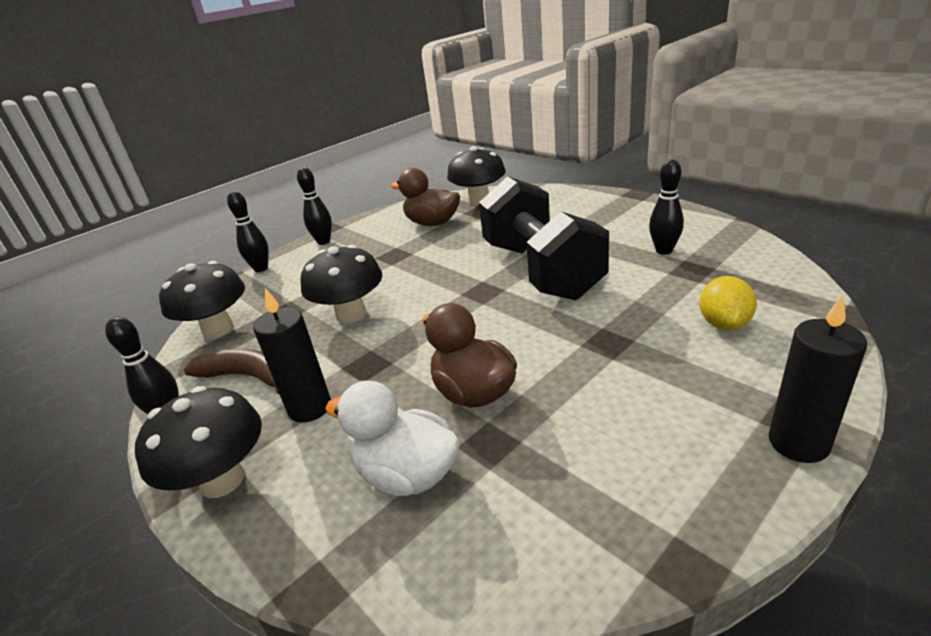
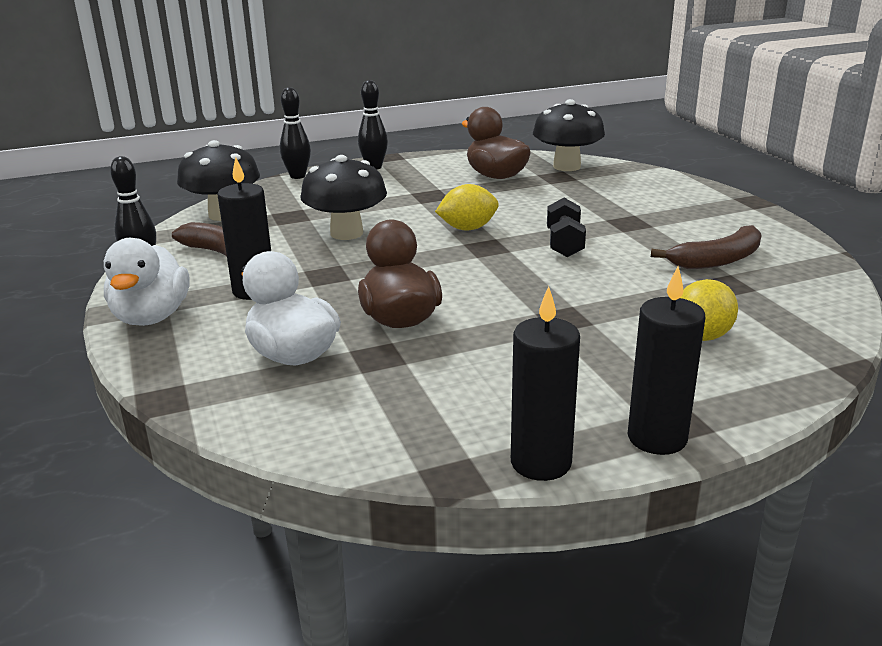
camera: 20 degrees right, 5 degrees down
black mushroom [135,386,262,498] -> white duck [104,238,190,326]
black dumbbell [479,176,609,300] -> black dumbbell [547,198,586,257], size x0.41
black bowling pin [649,160,684,255] -> brown banana [651,225,762,269]
none -> yellow lemon [435,184,499,231]
none -> black candle [511,286,580,481]

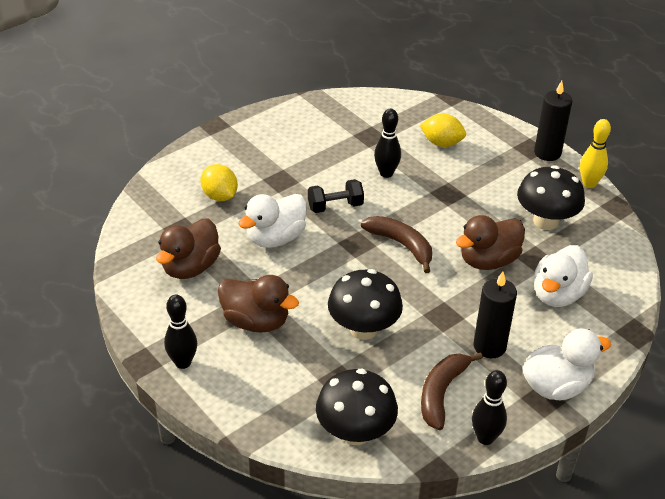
camera: 110 degrees left, 15 degrees up
black bowling pin [280,87,311,179] -> black bowling pin moved to [374,109,401,178]
yellow lemon [435,184,499,231] -> yellow lemon moved to [200,164,238,201]
black candle [511,286,580,481] -> yellow bowling pin [580,119,611,188]
black mushroom [533,99,605,171] -> black mushroom moved to [517,165,585,230]
brown banana [651,225,762,269] -> brown banana moved to [360,216,432,273]
none -> brown duck [218,275,299,333]
none -> white duck [238,194,307,248]

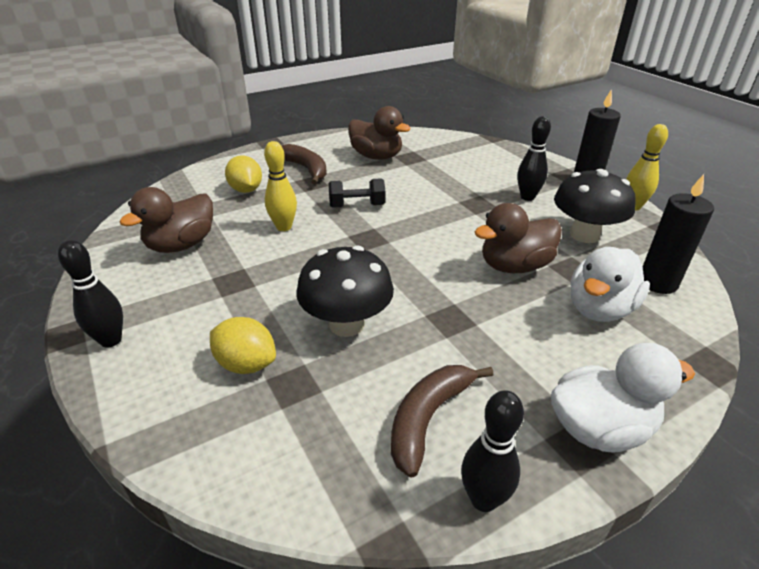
camera: 10 degrees right, 5 degrees down
brown duck [218,275,299,333] -> brown duck moved to [348,106,411,160]
white duck [238,194,307,248] -> yellow bowling pin [264,141,297,231]
black mushroom [316,369,398,445] -> none
brown banana [360,216,432,273] -> brown banana moved to [281,144,327,184]
black bowling pin [374,109,401,178] -> black bowling pin moved to [517,116,551,201]
yellow lemon [420,113,466,147] -> yellow lemon moved to [210,317,276,374]
black candle [473,272,517,358] -> black candle moved to [643,174,714,294]

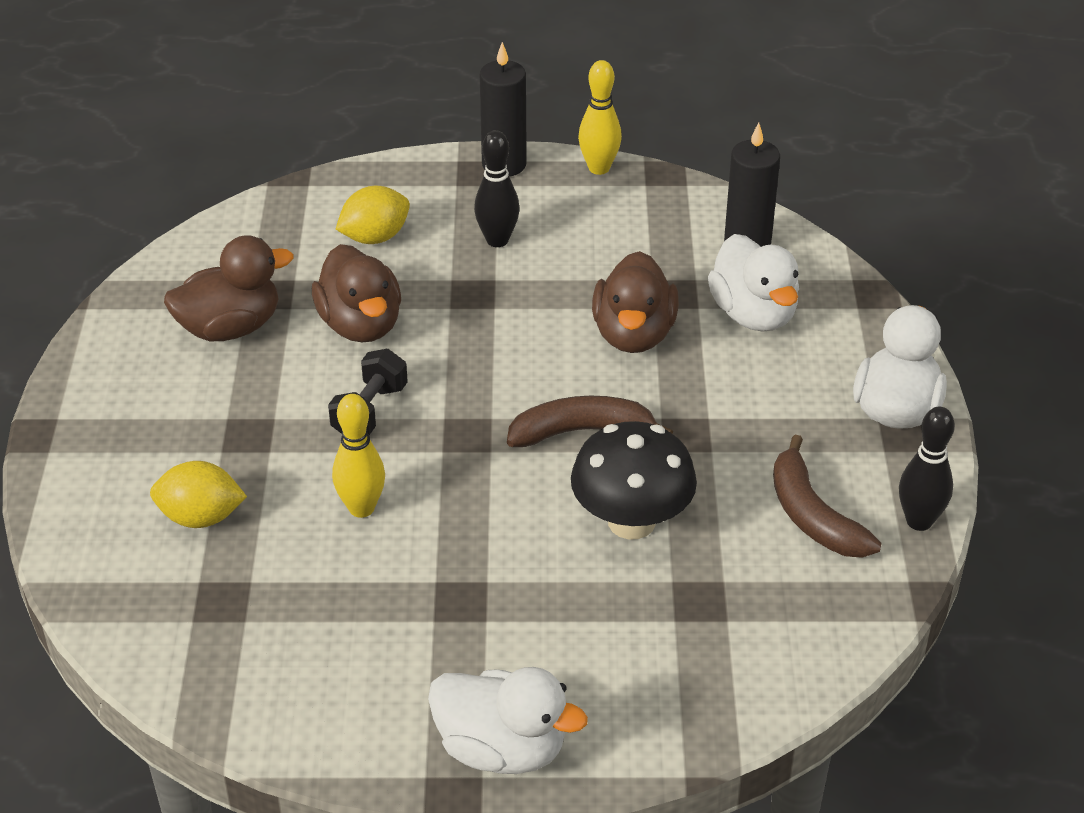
camera: 60 degrees left, 5 degrees up
black bowling pin [58,240,123,348] -> white duck [428,667,588,774]
brown duck [119,187,213,253] -> brown duck moved to [312,244,401,343]
yellow lemon [210,317,276,374] -> yellow lemon moved to [336,186,410,244]
brown banana [281,144,327,184] -> brown banana moved to [507,396,673,447]
black mushroom [554,169,636,243] -> none

